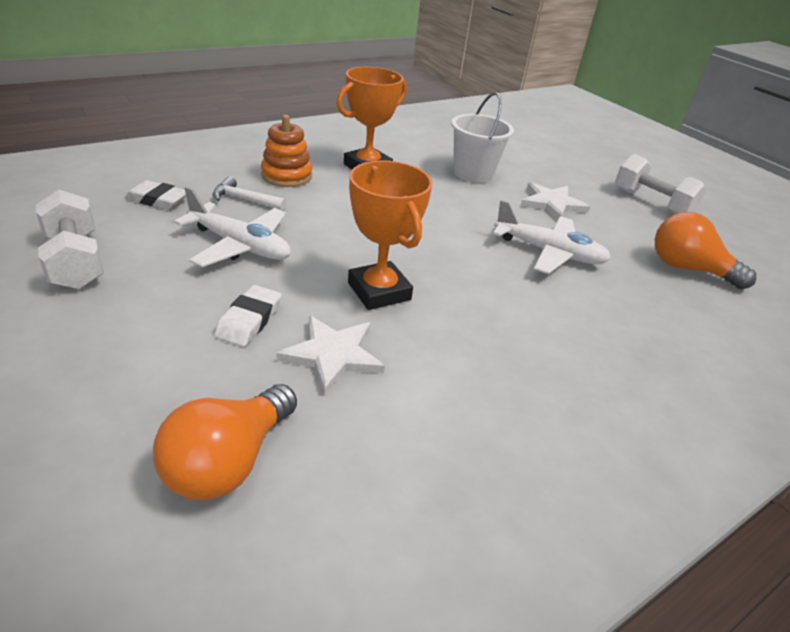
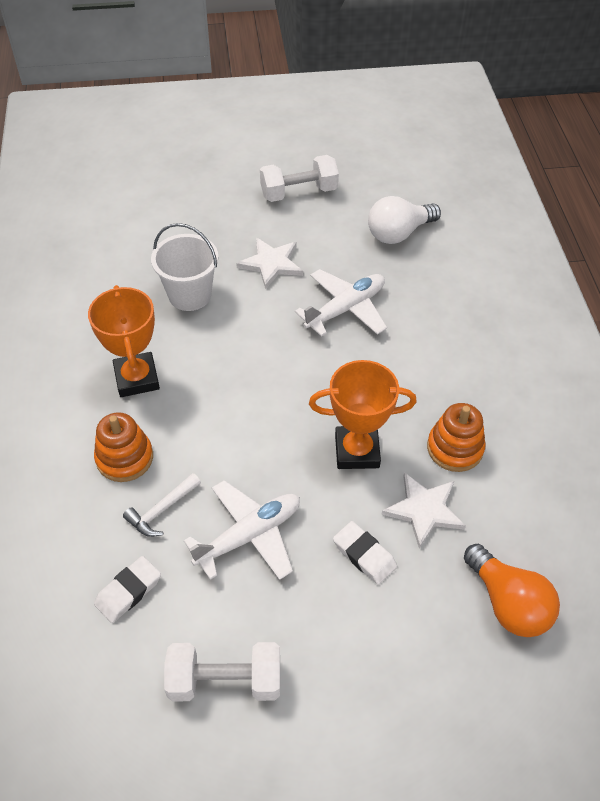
camera: 60 degrees left, 15 degrees up
orange light bulb [655,212,756,289] -> white light bulb [368,196,441,244]
none -> orange stacking toy [427,403,486,472]

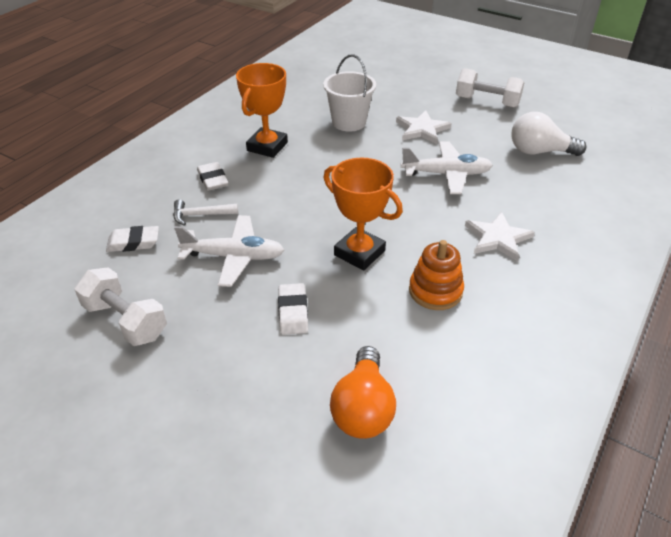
camera: 40 degrees right, 10 degrees down
orange stacking toy [94,412,153,482] -> white eraser [197,162,228,191]
white star [381,472,466,549] -> white star moved to [465,212,535,261]

